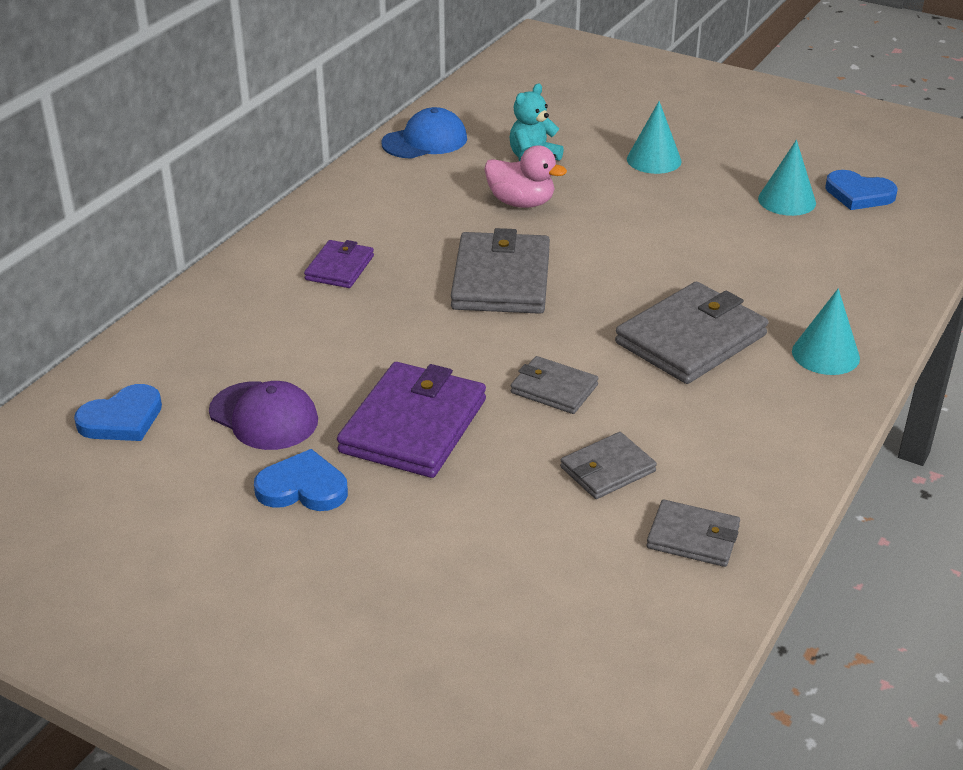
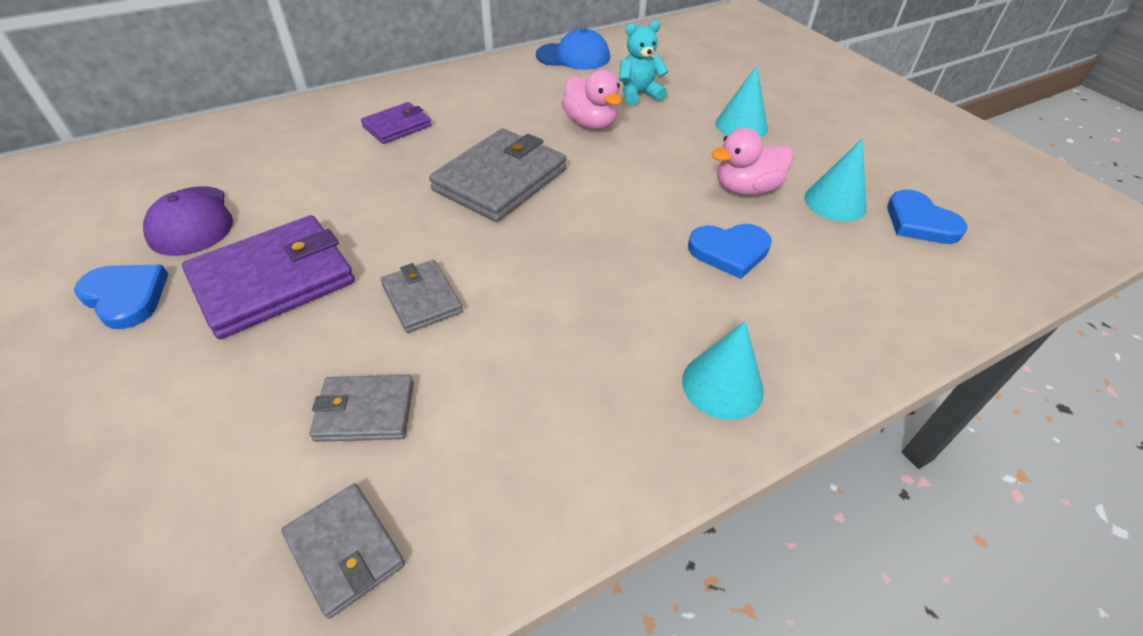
camera: 30 degrees right, 10 degrees up
blue heart [74,384,162,441] -> blue heart moved to [688,224,772,279]
grey wallet [615,282,768,384] -> none
none -> pink duck [711,128,794,195]

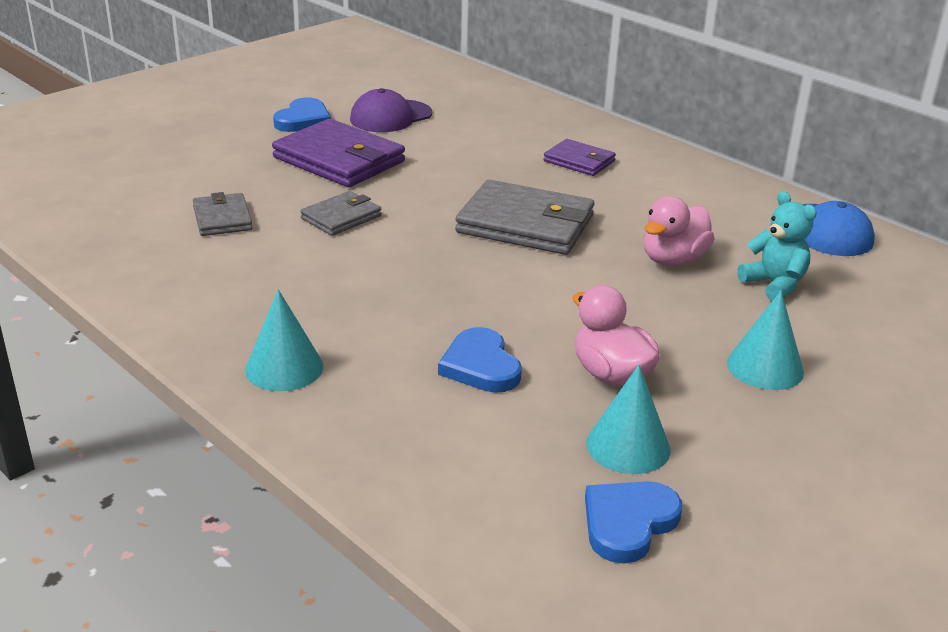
camera: 75 degrees right, 15 degrees down
grey wallet [281,483,405,619] -> none

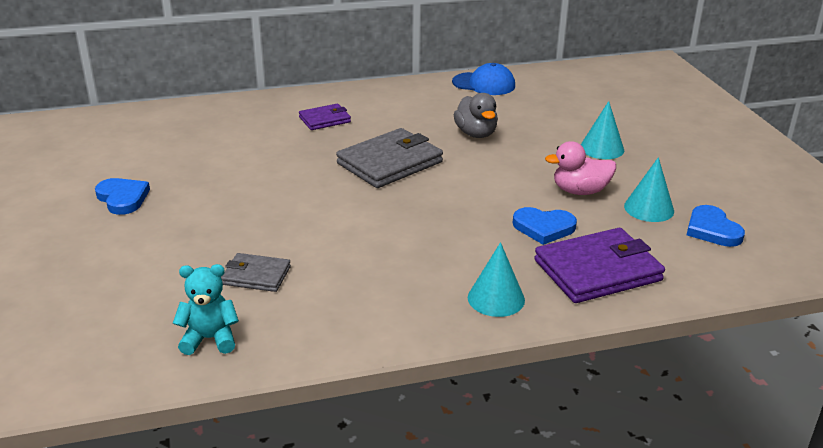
camera: 60 degrees left, 0 degrees up
purple wallet [272,119,405,187] -> purple wallet moved to [534,228,665,303]
grey wallet [300,191,381,236] -> none
purple cap [350,88,432,132] -> none
pink duck [644,196,714,266] -> grey duck [454,93,498,138]
turquoise teddy bear [737,191,817,301] -> turquoise teddy bear moved to [173,264,239,355]

